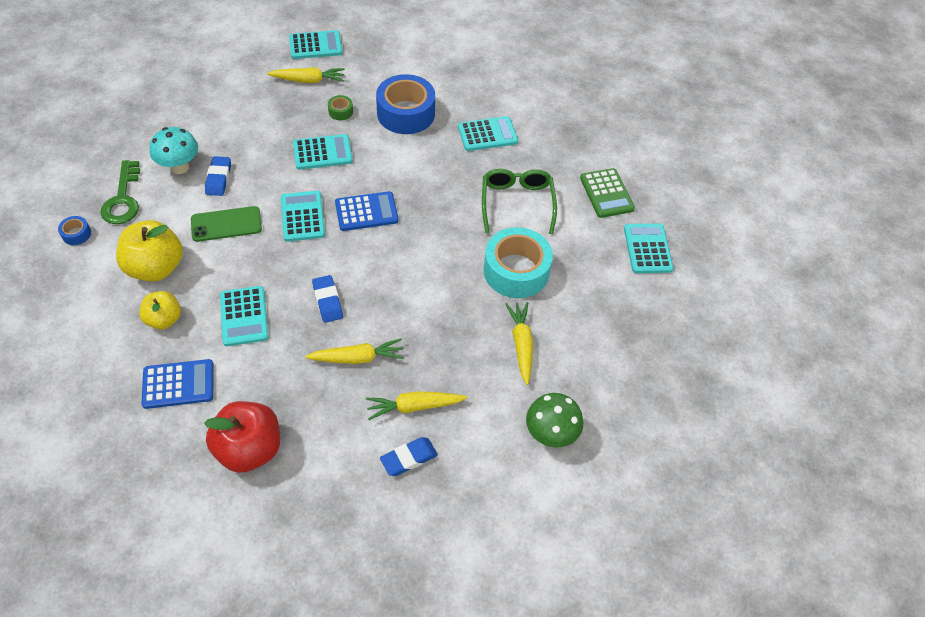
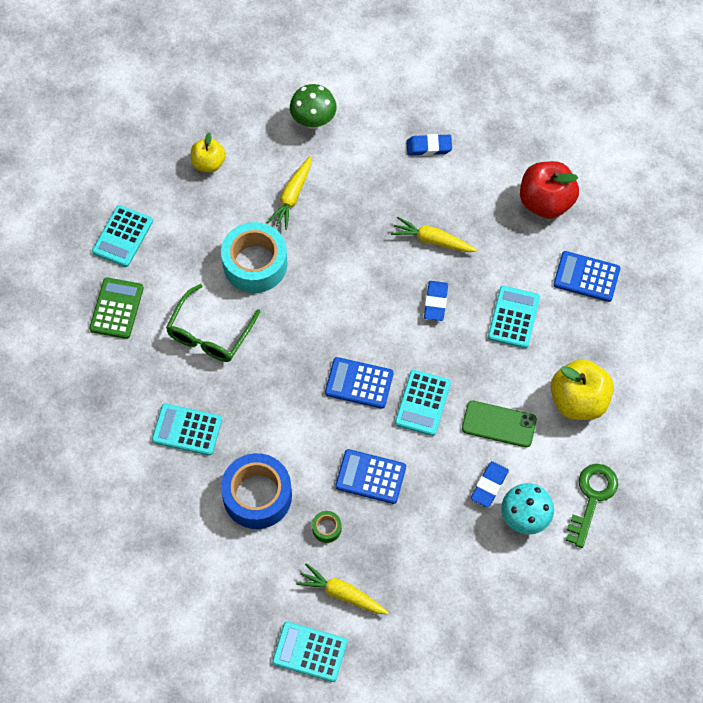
camera: 150 degrees left, 10 degrees up
blue tape [58,216,91,245] -> none
yellow apple [139,291,181,330] -> yellow apple moved to [191,132,226,172]
turquoise calculator [293,134,353,170] -> blue calculator [335,449,406,504]
yellow carrot [366,391,467,420] -> none

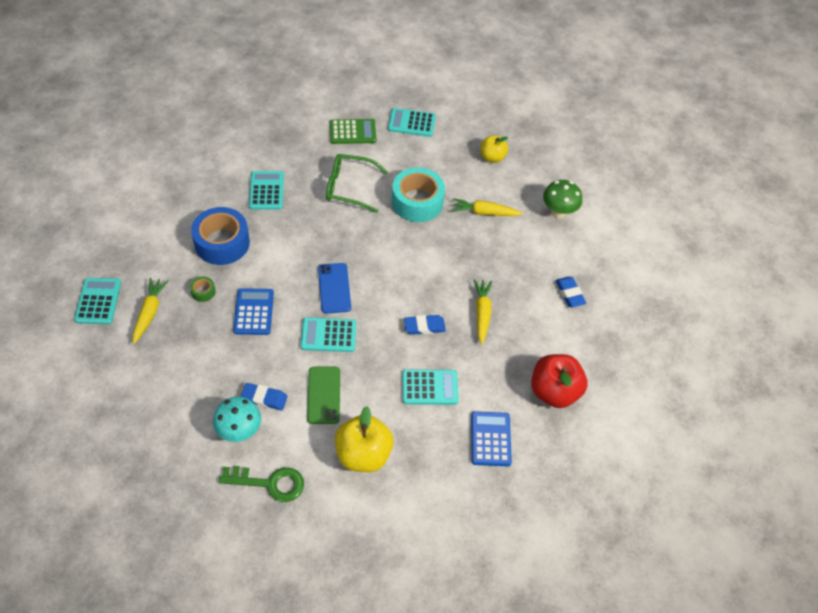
camera: 70 degrees right, 10 degrees down
blue calculator [325,357,394,409] -> blue phone [318,263,351,314]

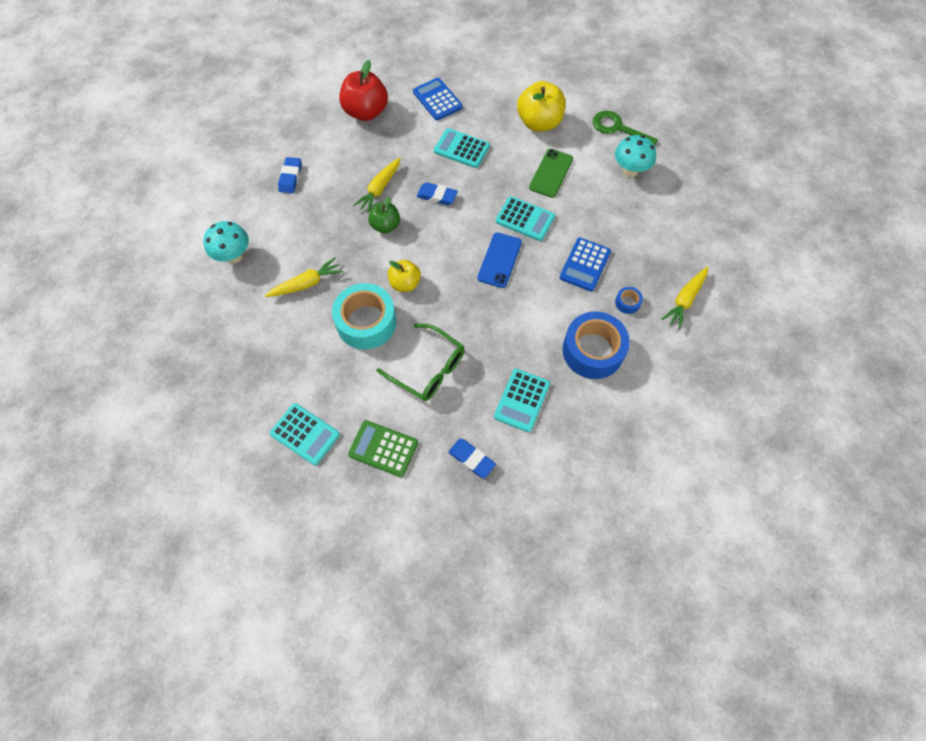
camera: 150 degrees left, 10 degrees up
turquoise calculator [74,278,121,324] -> none
green tape [190,276,216,302] -> blue tape [615,287,643,314]
blue eraser [240,383,288,410] -> blue eraser moved to [448,439,496,478]
yellow carrot [452,198,523,216] -> yellow carrot turned 60 degrees counterclockwise [265,257,343,297]
blue calculator [471,411,512,466] -> blue calculator turned 120 degrees clockwise [413,78,463,121]
yellow apple [481,135,508,163] -> yellow apple moved to [388,260,421,292]
green mushroom [543,180,582,218] -> turquoise mushroom [203,221,249,264]
none -> green apple [368,197,400,234]

